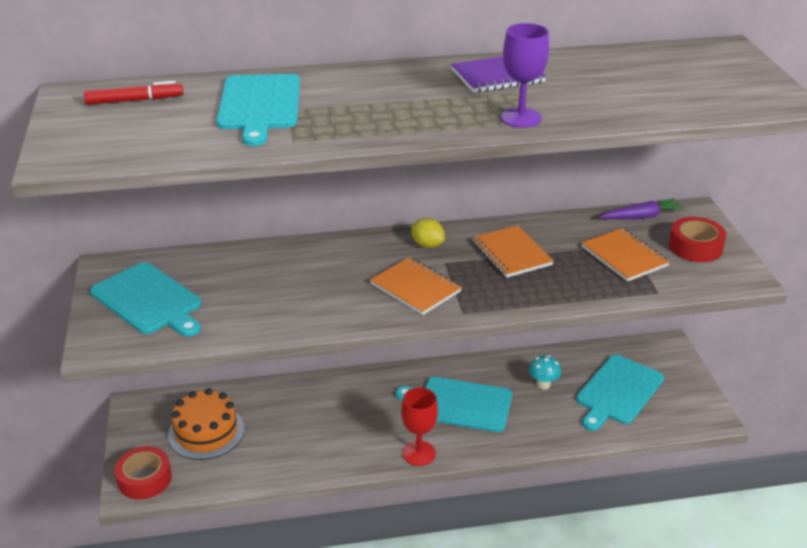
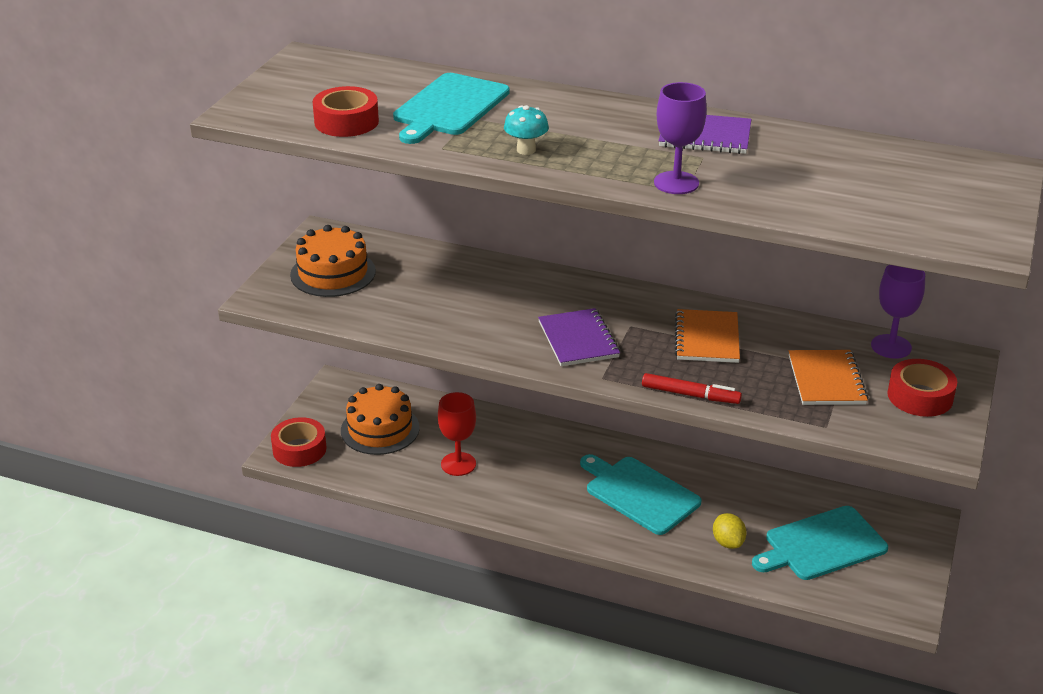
camera: 30 degrees right, 0 degrees up
red marker [84,81,183,105] -> red marker moved to [642,373,742,404]
turquoise cutting board [90,262,202,337] -> orange cake [290,225,376,297]
orange notebook [370,257,462,315] -> purple notebook [538,308,620,366]
red goblet [401,388,438,466] -> red goblet moved to [438,392,476,476]
yellow lemon [411,218,445,248] -> yellow lemon moved to [713,513,746,549]
turquoise mushroom [529,355,561,389] -> turquoise mushroom moved to [504,105,549,155]
purple carrot [600,198,685,219] -> purple goblet [871,265,925,359]
none -> red tape [313,86,379,137]

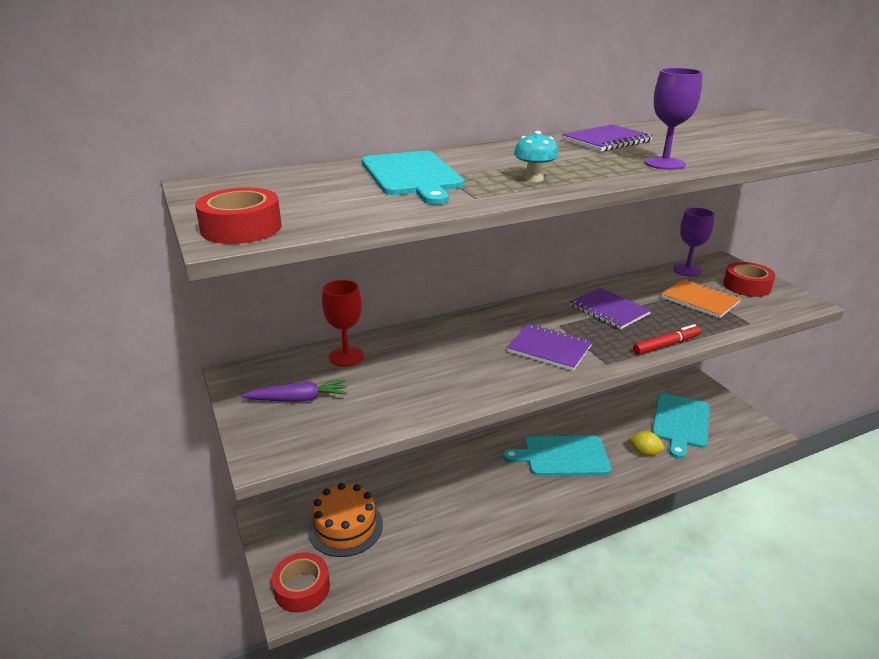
camera: 45 degrees left, 5 degrees down
orange cake [290,225,376,297] -> purple carrot [241,380,347,402]
red tape [313,86,379,137] -> red tape moved to [195,187,282,244]
red goblet [438,392,476,476] -> red goblet moved to [322,280,364,367]
orange notebook [675,309,740,363] -> purple notebook [570,288,651,329]

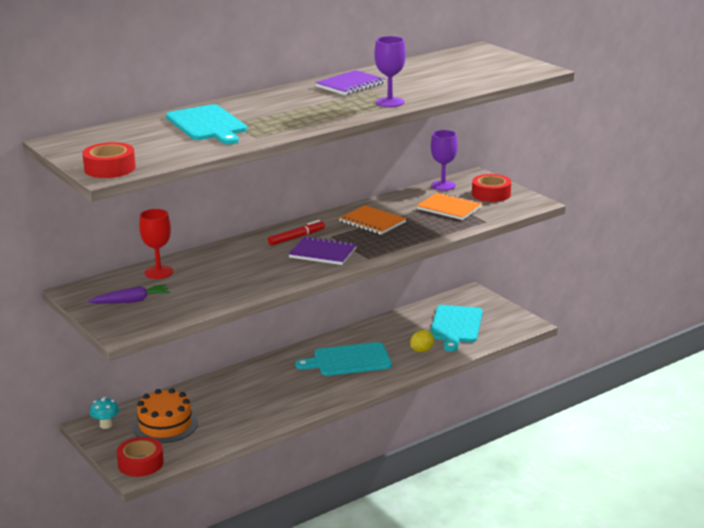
camera: 10 degrees left, 5 degrees down
turquoise mushroom [514,131,559,182] -> turquoise mushroom moved to [90,397,119,429]
purple notebook [570,288,651,329] -> orange notebook [339,205,407,235]
yellow lemon [629,431,664,456] -> yellow lemon turned 60 degrees counterclockwise [410,330,434,352]
red marker [633,324,701,355] -> red marker moved to [268,220,325,246]

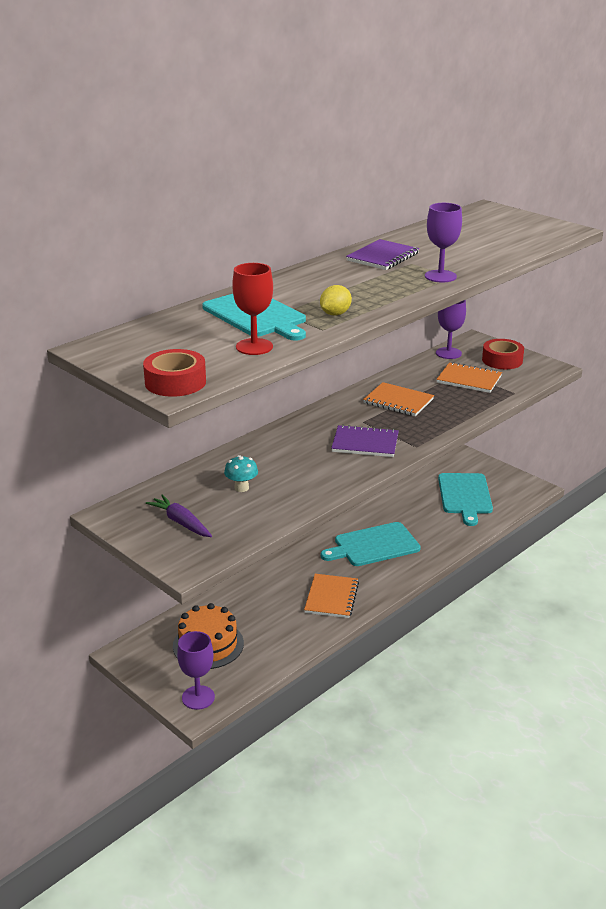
camera: 10 degrees left, 5 degrees up
purple carrot [88,284,170,303] -> purple carrot turned 105 degrees counterclockwise [146,494,212,537]
turquoise mushroom [90,397,119,429] -> turquoise mushroom moved to [224,455,258,492]
red tape [117,437,164,477] -> purple goblet [177,631,215,710]
red goblet [139,209,173,279] -> red goblet moved to [232,263,273,355]
red marker [268,220,325,246] -> none
yellow lemon [410,330,434,352] -> yellow lemon moved to [320,285,352,316]
none -> orange notebook [304,574,359,618]

